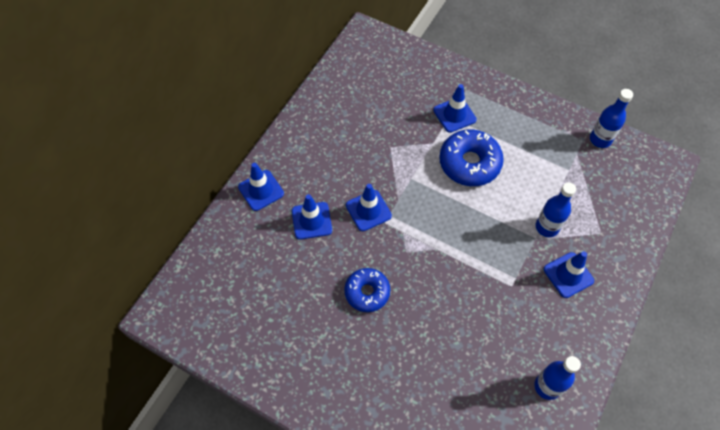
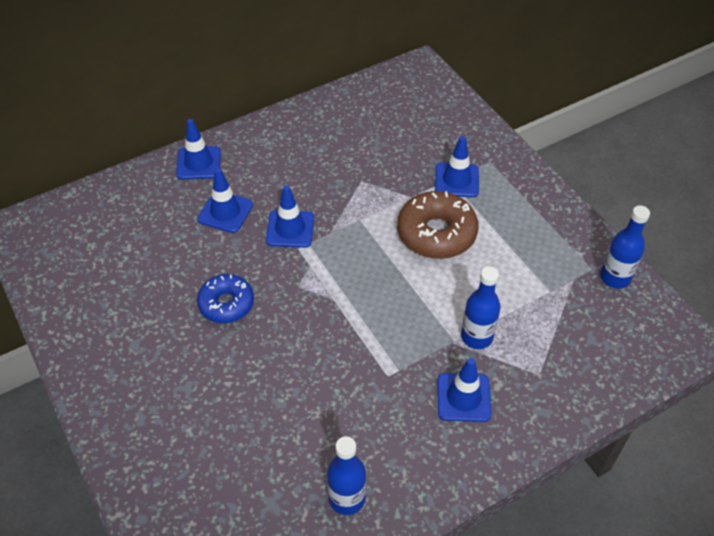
camera: 30 degrees right, 10 degrees down
blue donut [439,129,504,186] -> brown donut [397,191,479,259]

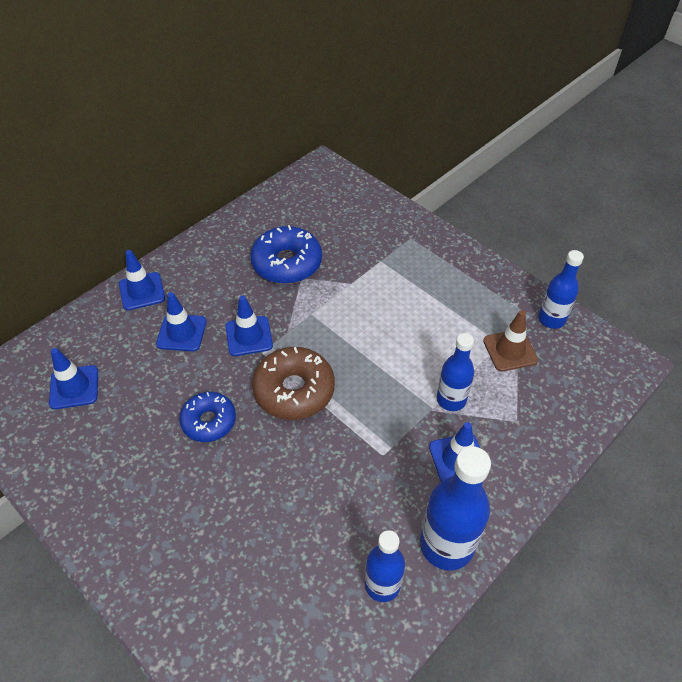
camera: 15 degrees left, 0 degrees up
brown donut [397,191,479,259] -> brown donut moved to [252,347,335,420]
blue traffic cone [435,136,479,197] -> blue traffic cone moved to [49,348,98,409]
none -> blue donut [250,225,322,284]
none -> blue bottle [420,446,491,570]
none -> brown traffic cone [483,310,538,371]

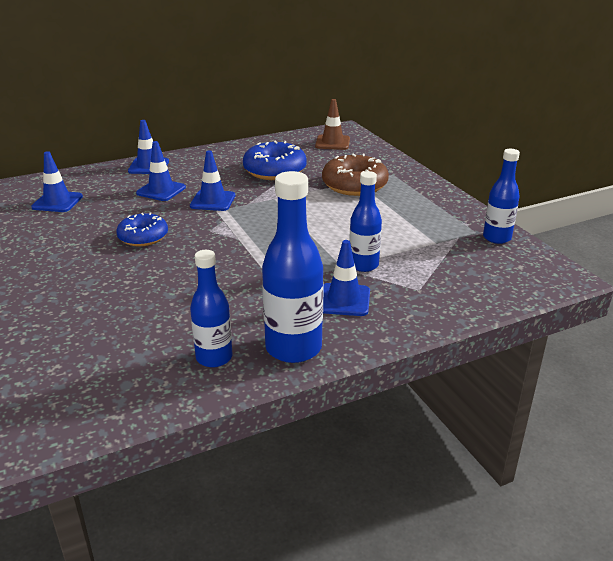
camera: 20 degrees right, 20 degrees down
brown donut [252,347,335,420] -> brown donut moved to [322,153,389,196]
brown traffic cone [483,310,538,371] -> brown traffic cone moved to [315,99,350,150]

